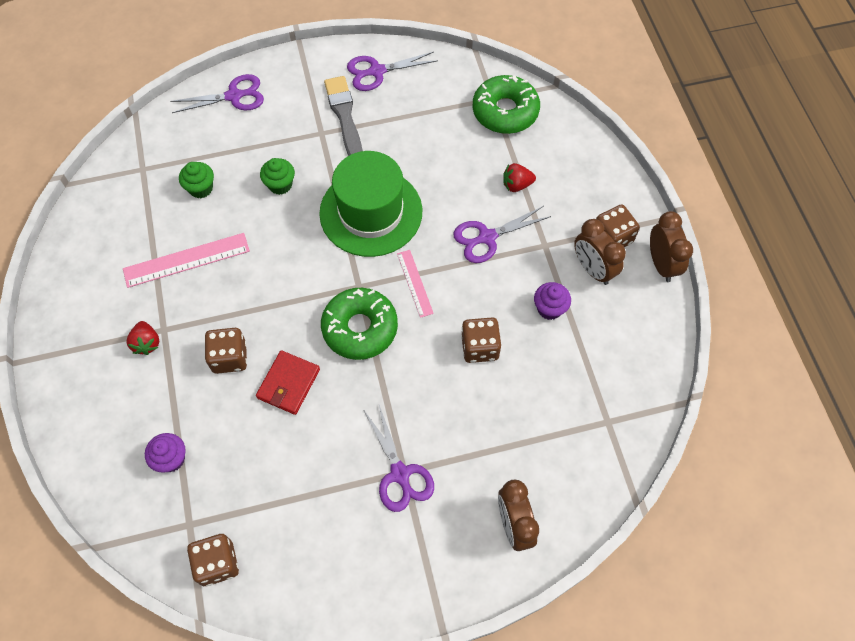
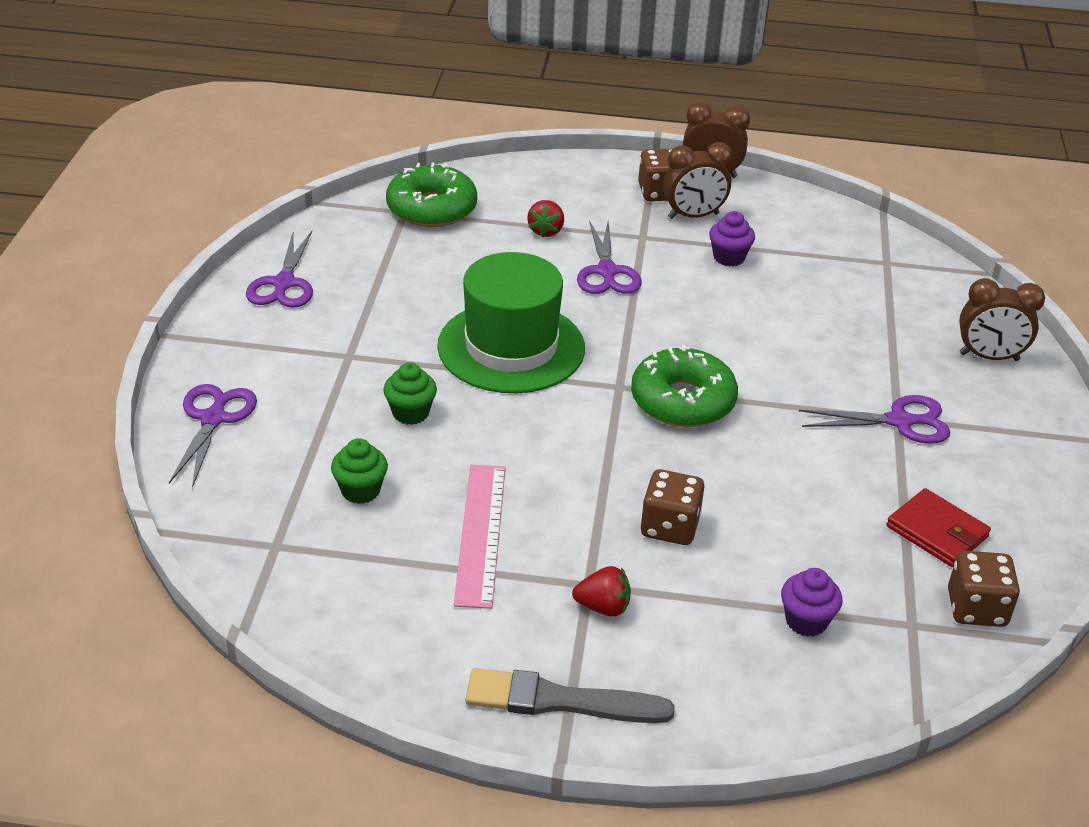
camera: 70 degrees left, 25 degrees down
red wallet [256,350,320,415] -> red wallet moved to [886,488,991,567]
grey brush [324,76,363,156] -> grey brush moved to [465,668,675,723]
pink ruler [397,250,434,318] -> none
brown dice [461,317,501,363] -> none

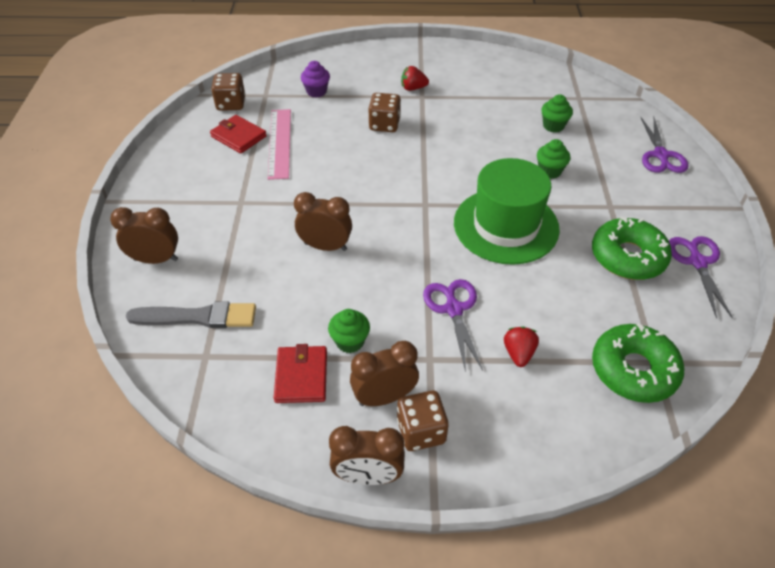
camera: 175 degrees right, 10 degrees up
pink ruler [454,465,505,609] -> pink ruler moved to [268,109,291,180]
grey brush [465,668,675,723] -> grey brush moved to [125,302,256,328]
green donut [631,345,738,427] -> green donut moved to [592,216,672,280]
purple cupcake [709,211,755,267] -> green cupcake [328,309,370,353]
purple scissors [799,395,950,444] -> none
none -> red wallet [274,344,327,403]
none -> brown clock [294,192,352,251]

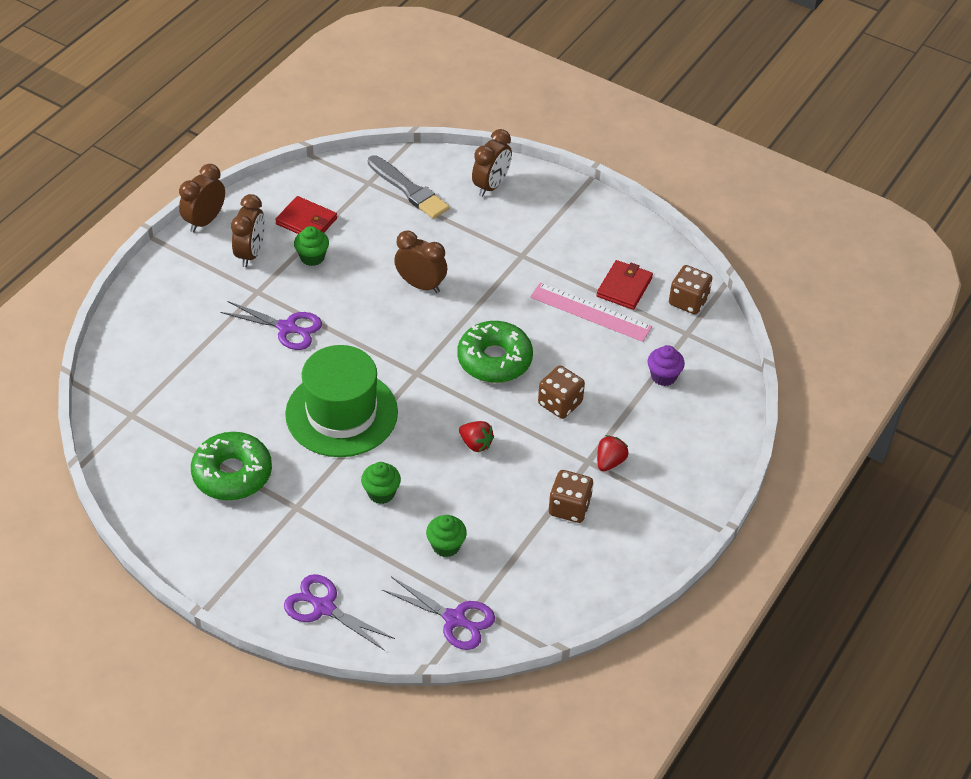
camera: 120 degrees right, 0 degrees up
grey brush [125,302,256,328] -> grey brush turned 75 degrees counterclockwise [368,155,449,219]
red wallet [210,115,267,154] -> red wallet turned 45 degrees counterclockwise [597,260,653,310]
brown clock [294,192,352,251] -> brown clock turned 105 degrees counterclockwise [394,231,448,293]
brown dice [397,391,449,451] -> brown dice moved to [549,470,593,523]
red strawberry [504,327,539,367] -> red strawberry moved to [459,421,494,452]
green donut [592,323,684,403] -> green donut moved to [458,321,533,383]
purple scissors [669,236,733,319] -> purple scissors moved to [382,577,495,650]

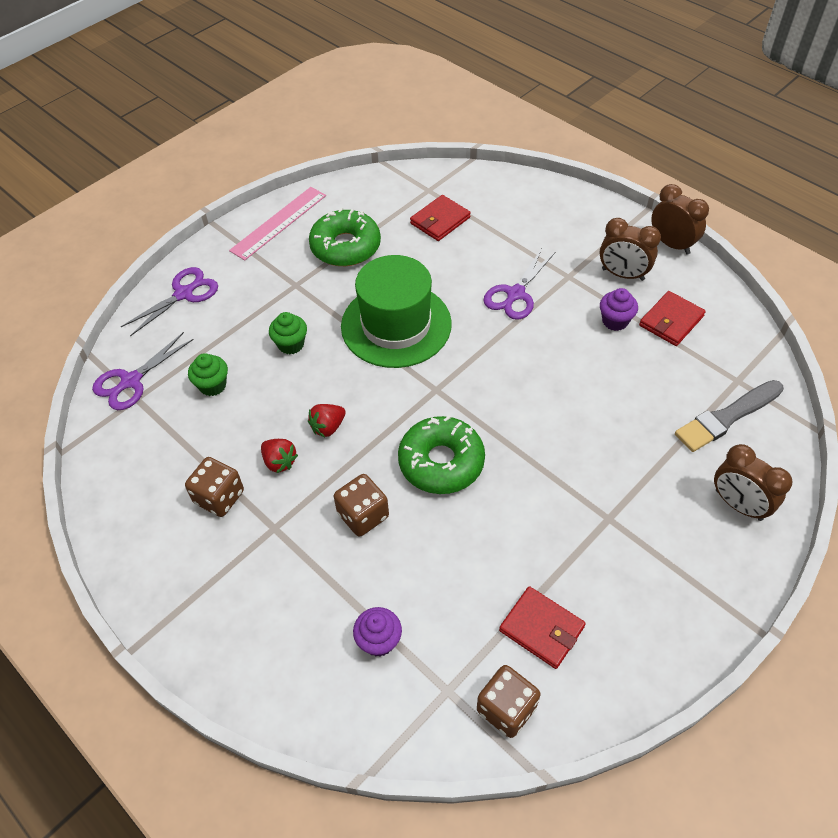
camera: 105 degrees right, 5 degrees up
green cupcake [294,226,329,266] -> purple cupcake [600,288,638,331]
brown clock [394,231,448,293] -> none
pink ruler [530,282,652,342] -> pink ruler moved to [229,187,326,261]
red strawberry [597,435,629,471] -> red strawberry moved to [261,439,298,473]
none -> red wallet [410,195,471,241]

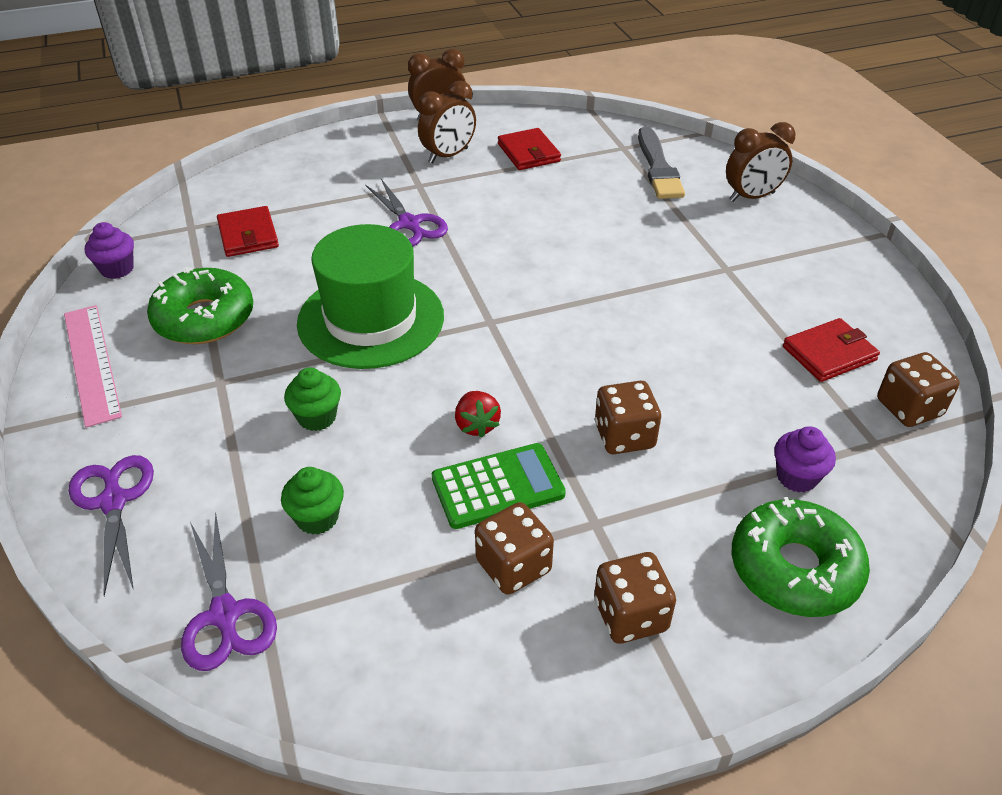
camera: 65 degrees left, 10 degrees down
red strawberry [261,439,298,473] -> green calculator [432,443,566,529]
green donut [398,416,485,494] -> green donut moved to [732,497,870,617]
purple cupcake [600,288,638,331] -> purple cupcake moved to [85,222,134,279]
none -> brown dice [594,552,676,644]

